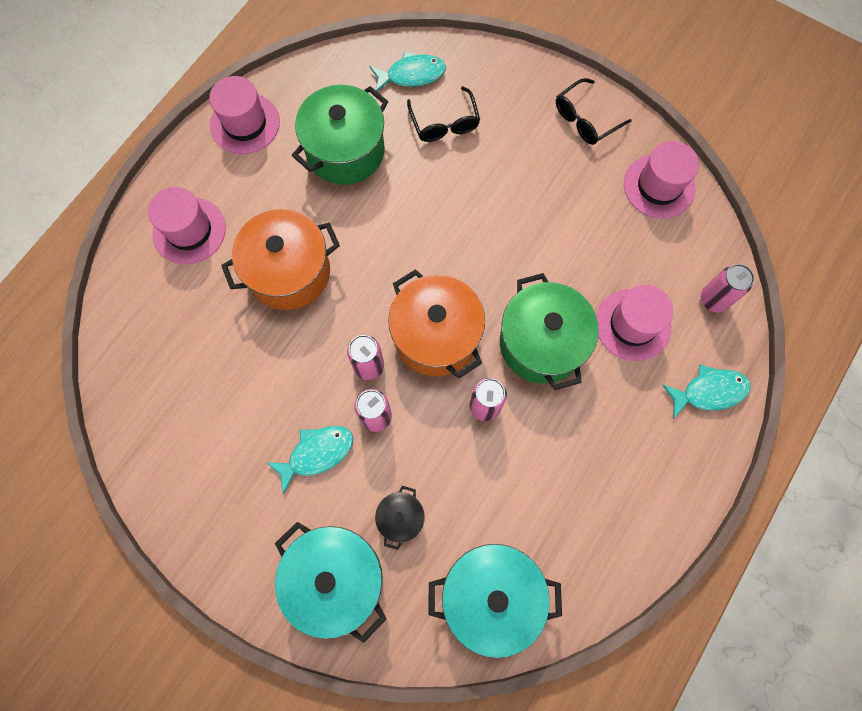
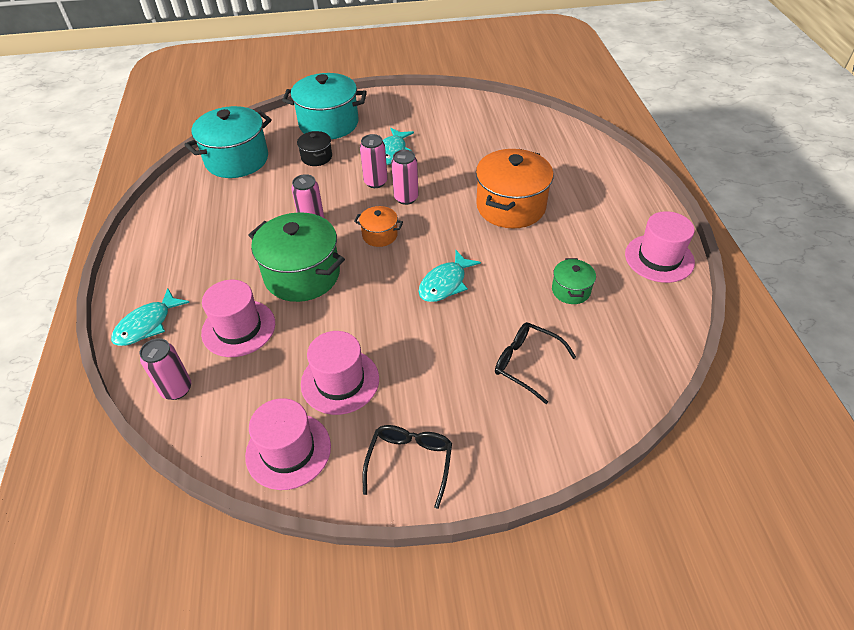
camera: 140 degrees right, 25 degrees down
pink hat [148,187,226,264] -> pink hat moved to [301,331,379,415]
green pot [292,85,388,185] -> green pot [552,258,596,304], size x0.49
turquoise fish [370,51,446,91] -> turquoise fish moved to [419,250,481,302]
orange pot [388,269,485,378] -> orange pot [354,206,403,247], size x0.49

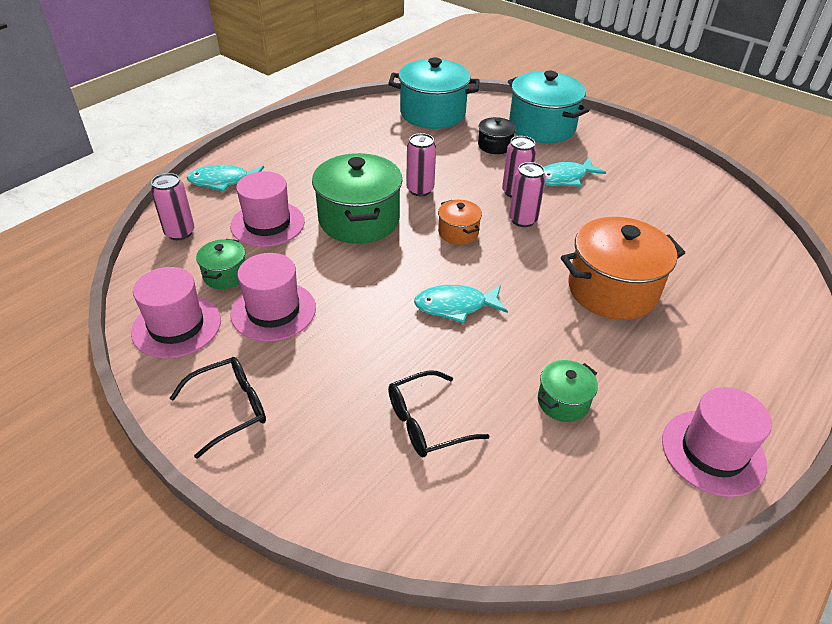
camera: 45 degrees right, 5 degrees down
black glasses [495,322,576,404] -> black glasses turned 105 degrees counterclockwise [388,370,489,457]
none -> green pot [196,239,245,289]

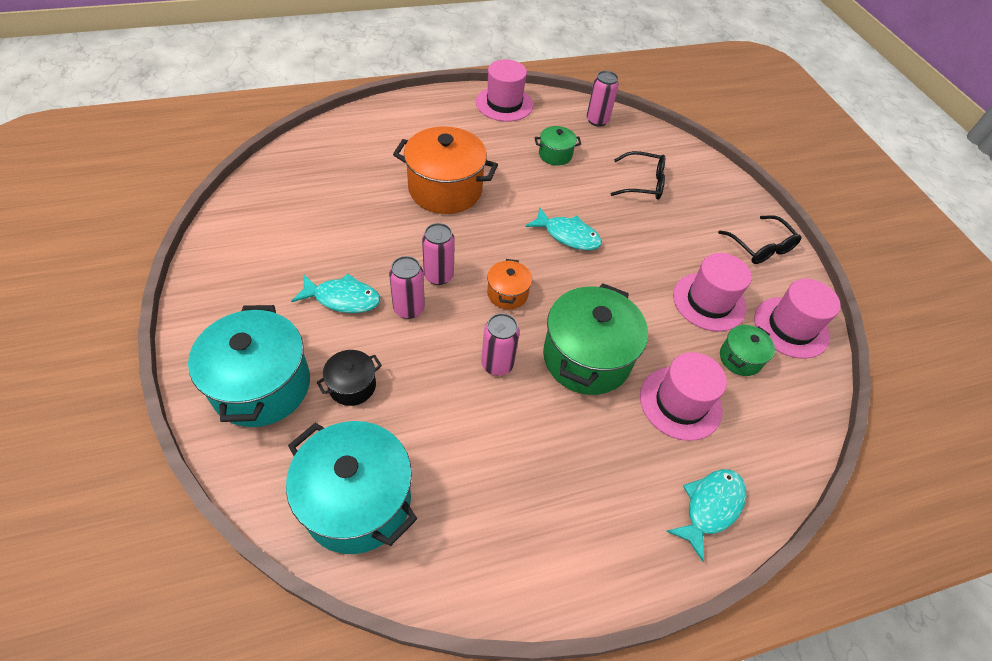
camera: 150 degrees left, 10 degrees up
pink can [151,173,195,240] -> pink can moved to [587,71,619,127]
black glasses [170,357,266,459] -> black glasses turned 120 degrees counterclockwise [718,215,801,264]
turquoise fish [187,165,264,192] -> turquoise fish turned 75 degrees counterclockwise [666,469,746,562]

